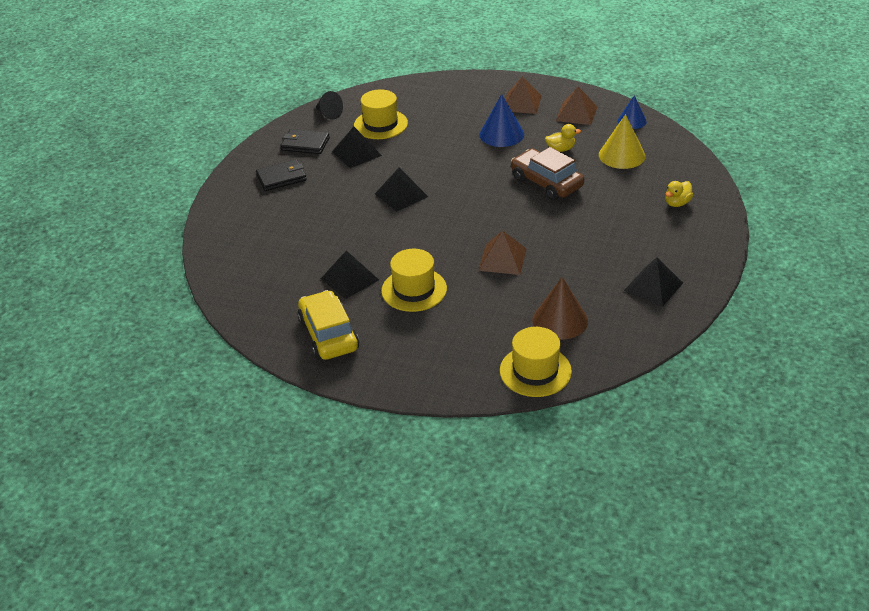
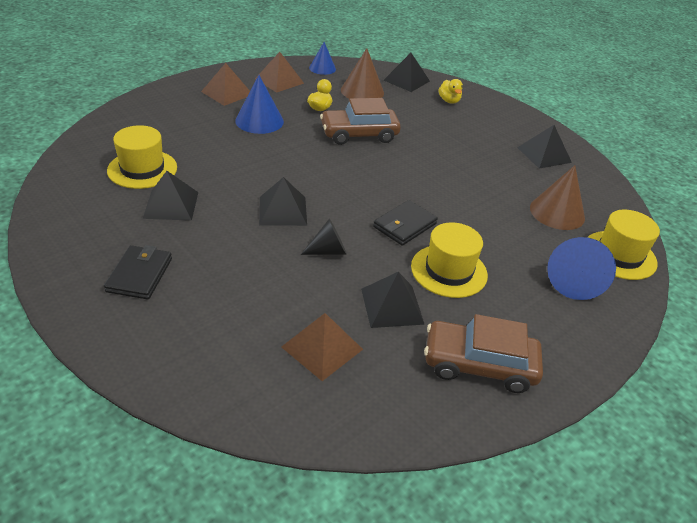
camera: 65 degrees left, 0 degrees up
black wallet [280,129,330,154] -> black wallet moved to [373,200,438,246]
yellow car [297,290,359,360] -> brown car [424,314,543,393]
black cone [315,91,343,120] -> black cone moved to [301,219,347,255]
brown pyramid [478,231,526,275] -> brown pyramid moved to [282,313,363,381]
yellow cone [599,114,646,169] -> brown cone [341,48,384,99]
none -> black pyramid [383,53,430,92]
none -> blue cone [547,237,616,300]

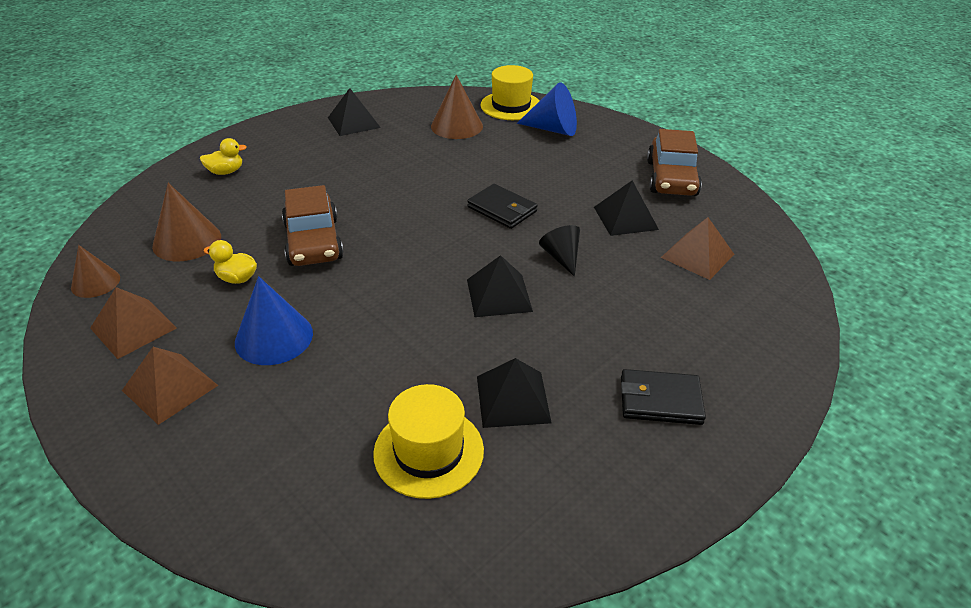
camera: 90 degrees left, 0 degrees up
blue cone [309,42,336,75] -> brown cone [71,245,120,298]
black pyramid [383,53,430,92] -> none
yellow hat [411,222,488,298] -> none

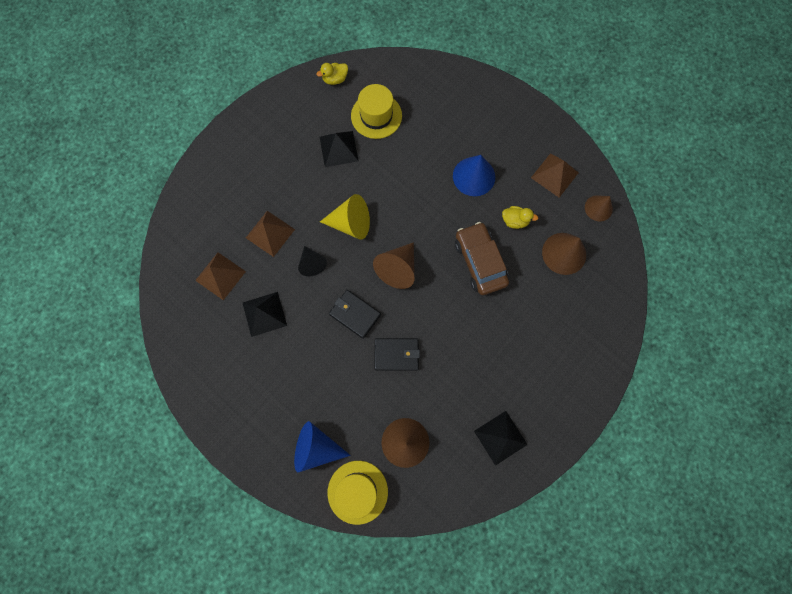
camera: 175 degrees right, 35 degrees up
brown pyramid [122,347,218,425] -> brown pyramid moved to [246,211,295,257]
yellow duck [200,138,247,175] -> yellow duck moved to [316,63,348,85]
black pyramid [467,255,533,317] -> yellow cone [320,194,370,240]
black wallet [621,369,706,425] -> black wallet moved to [374,338,420,371]
brown car [647,129,702,196] -> none
none -> brown cone [373,242,415,289]

